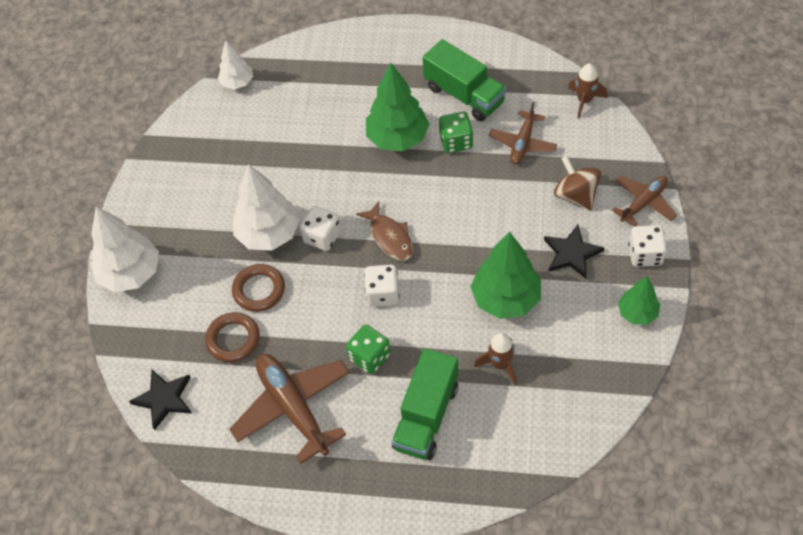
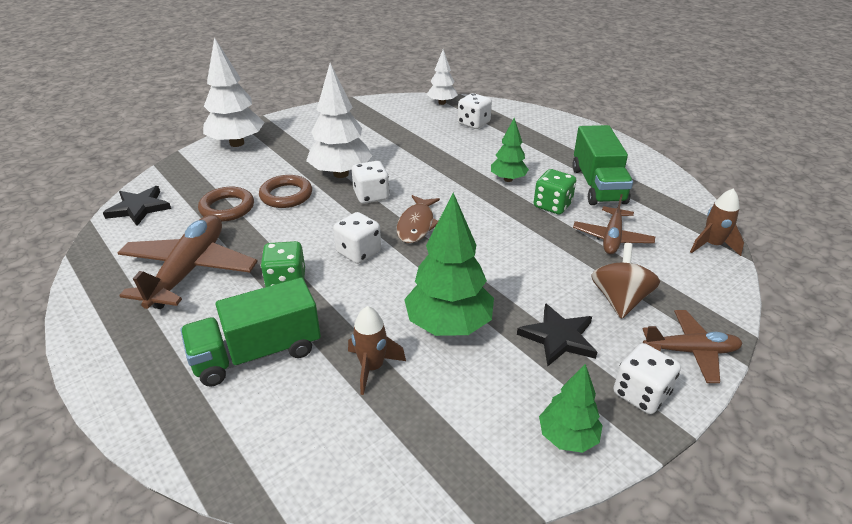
camera: 40 degrees right, 20 degrees down
green tree [366,63,430,151] -> green tree [491,118,529,182], size x0.58
brown plane [489,102,557,164] -> brown plane turned 45 degrees counterclockwise [573,194,655,254]
none -> white dice [458,93,492,129]

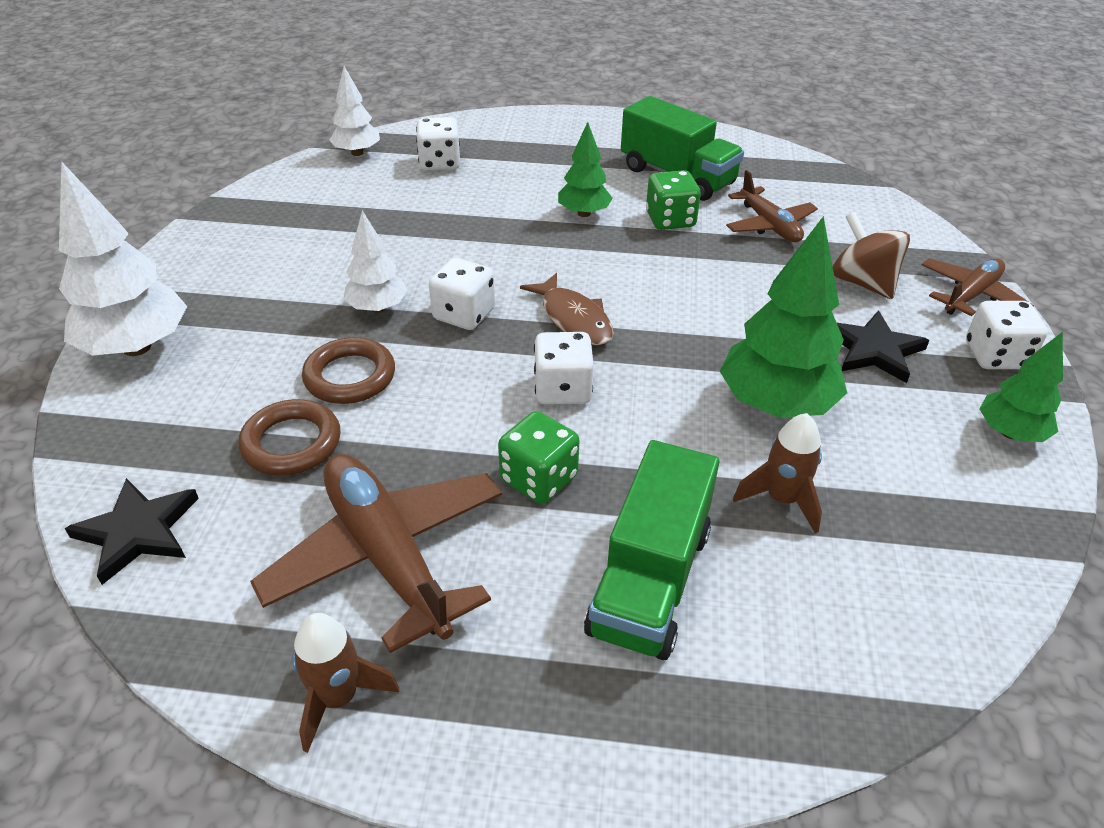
camera: 45 degrees left, 5 degrees up
white tree [306,63,373,178] -> white tree [343,210,408,313], size x0.58
brown rocket [690,189,744,256] -> brown rocket moved to [292,613,399,753]

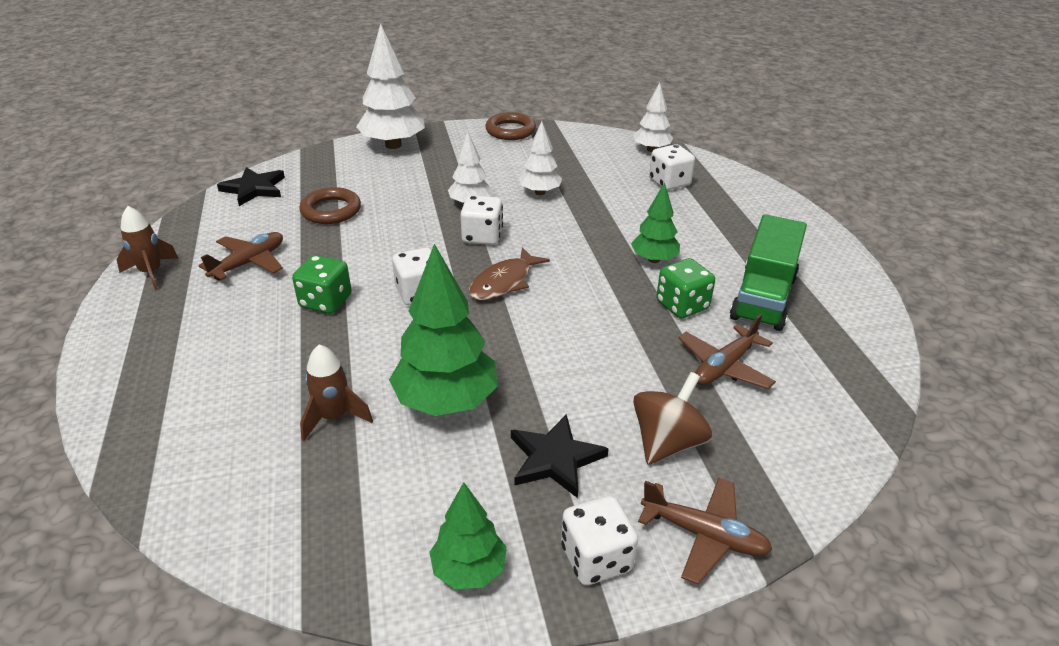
camera: 70 degrees right, 5 degrees down
brown plane [250,454,502,653] -> brown plane [198,232,283,280], size x0.60
brown ring [302,337,395,404] -> brown ring moved to [485,112,536,140]
green truck [584,440,719,660] -> none
none -> white tree [519,121,562,195]

